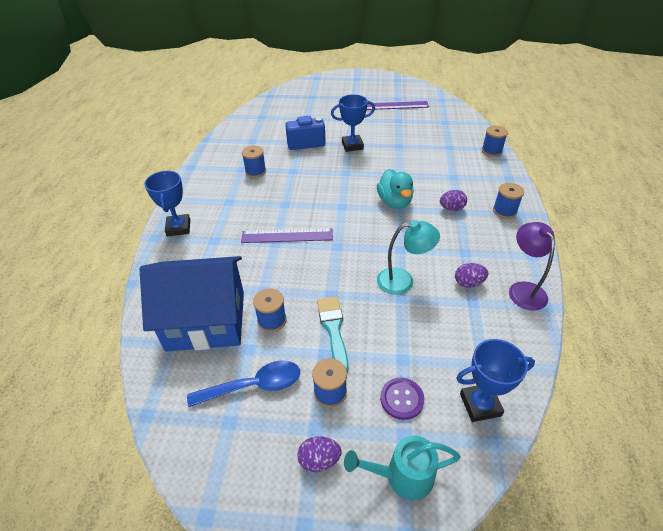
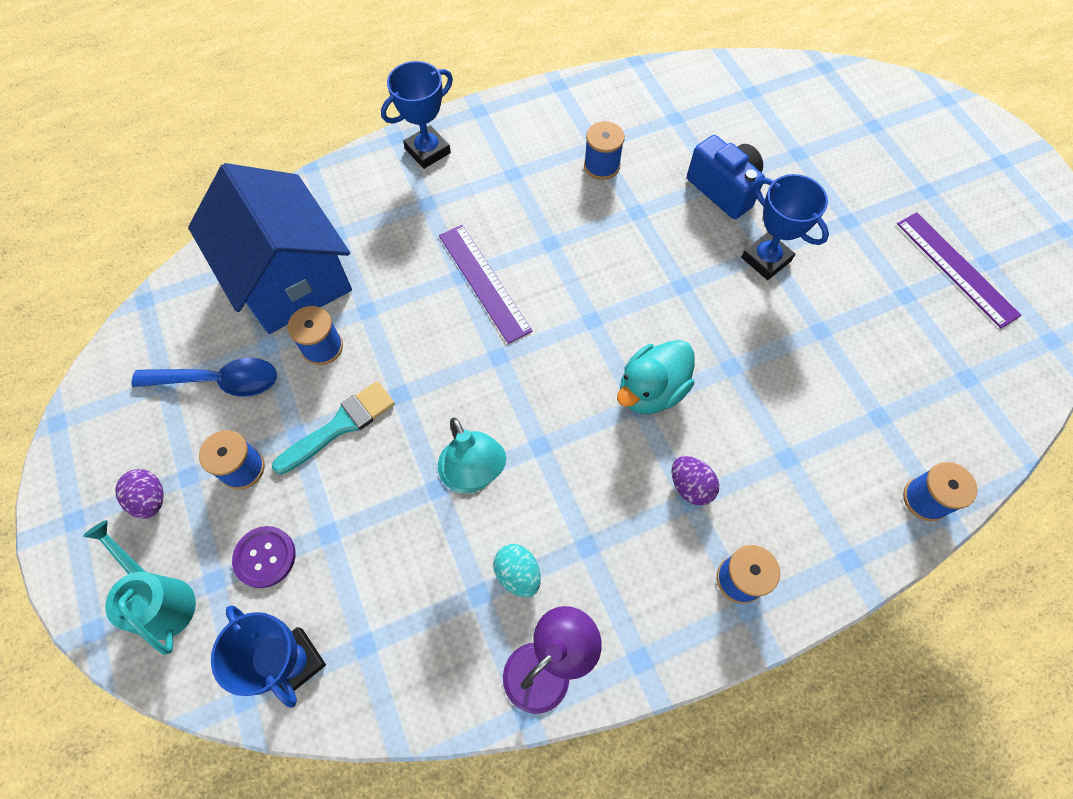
camera: 60 degrees right, 20 degrees up
blue spoon [187,360,300,407] -> blue spoon turned 45 degrees counterclockwise [131,358,277,397]
purple egg [455,263,488,288] -> turquoise egg [493,544,541,598]

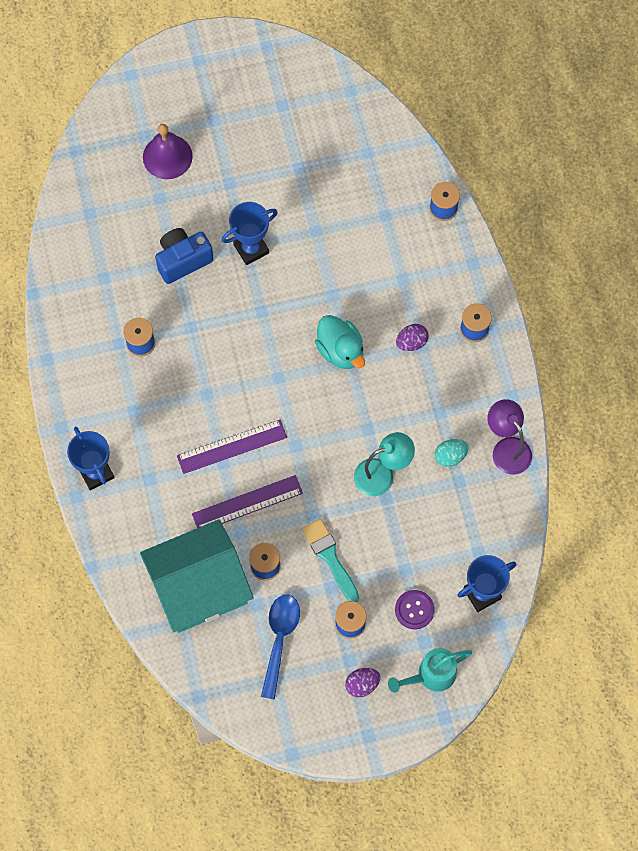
camera: 80 degrees left, 5 degrees up
blue house [188,163,352,334] -> turquoise house [140,520,253,633]
purple ruler [897,212,1022,328] -> purple ruler moved to [192,475,303,528]
none -> purple bell [143,124,193,179]

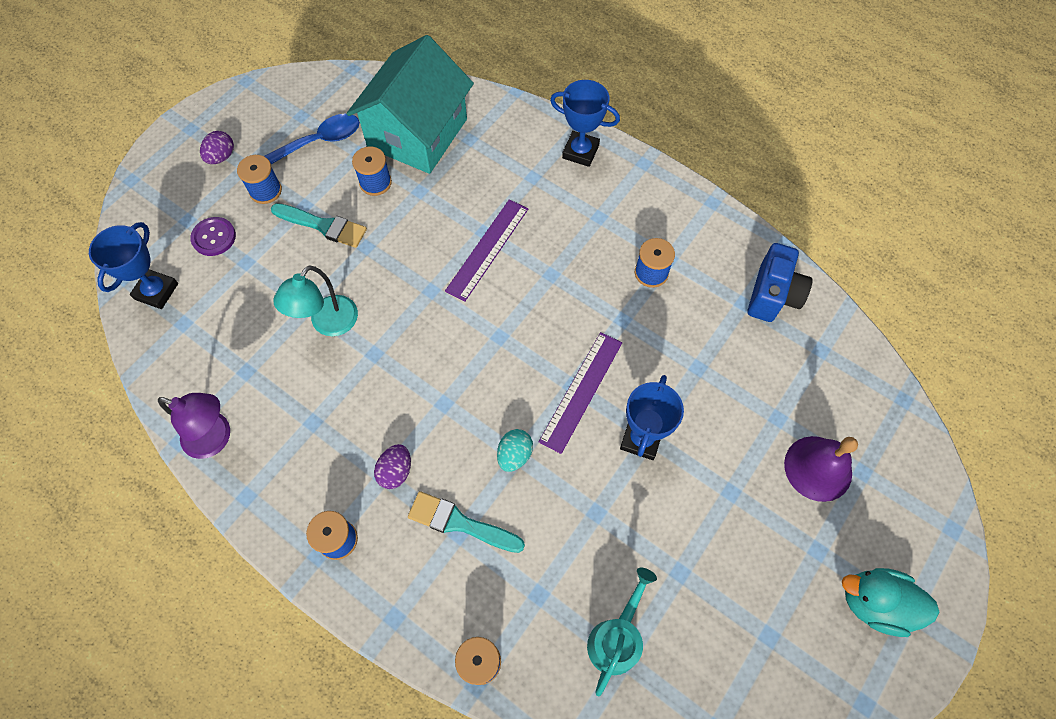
camera: 140 degrees right, 5 degrees down
blue camera [155,228,214,284] -> blue camera moved to [748,243,813,322]
purple ruler [192,475,303,528] -> purple ruler moved to [539,332,622,454]
blue spoon [261,595,300,700] -> blue spoon turned 90 degrees counterclockwise [264,114,360,164]
turquoise duck [315,315,365,369] -> turquoise duck moved to [842,568,940,637]
turquoise watering can [388,648,472,693] -> turquoise watering can moved to [587,568,657,697]
turquoise egg [435,439,469,467] -> turquoise egg moved to [497,429,533,472]
none -> turquoise brush [408,491,525,553]

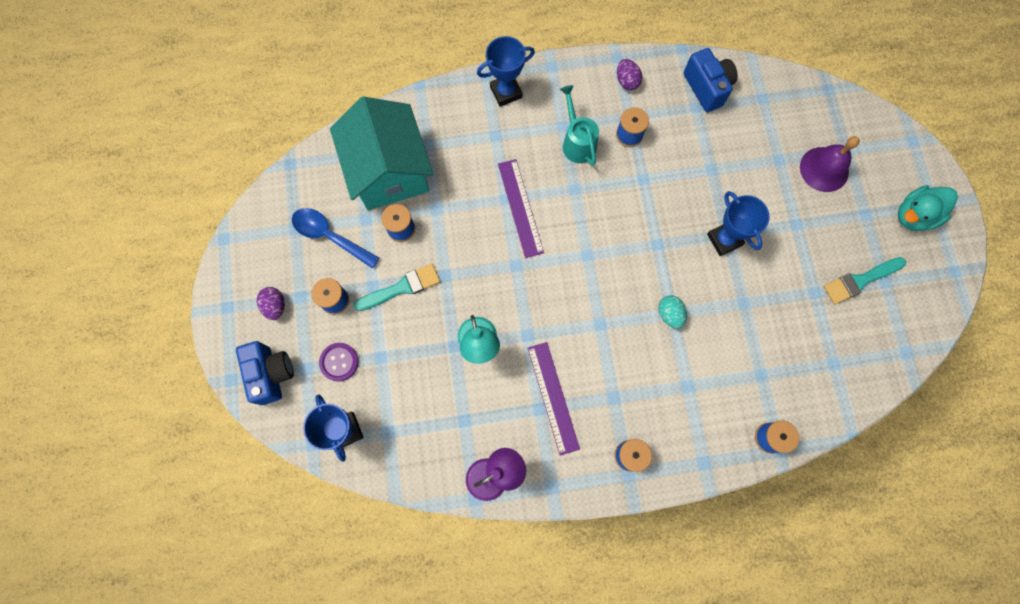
camera: 45 degrees left, 10 degrees up
blue spoon [264,114,360,164] -> blue spoon turned 75 degrees counterclockwise [292,208,380,269]
purple egg [374,444,411,489] -> purple egg moved to [617,59,642,90]
turquoise brush [408,491,525,553] -> turquoise brush moved to [824,257,906,304]
purple ruler [539,332,622,454] -> purple ruler moved to [528,342,580,456]
turquoise watering can [587,568,657,697] -> turquoise watering can moved to [560,85,599,166]
none -> blue camera [236,341,294,405]

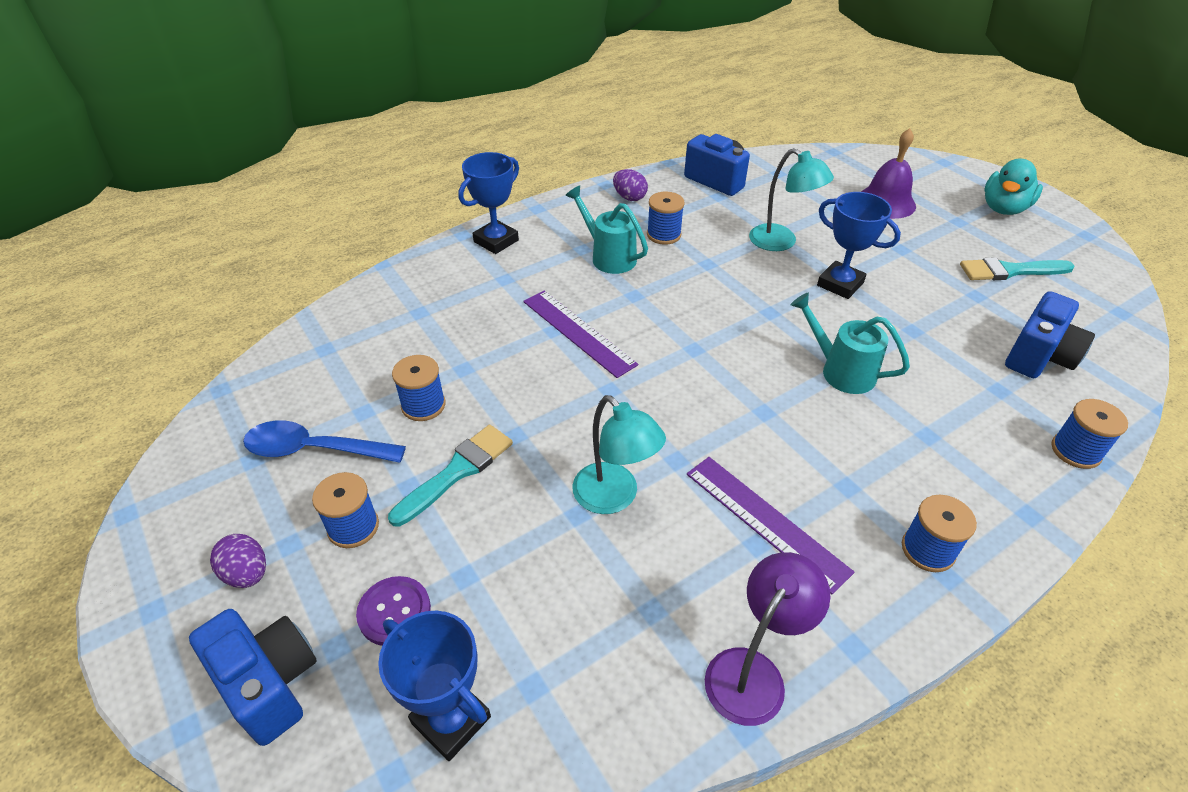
camera: 25 degrees left, 30 degrees down
turquoise house [330,96,433,210] -> none
turquoise egg [658,295,687,329] -> turquoise watering can [791,293,910,394]
turquoise brush [824,257,906,304] -> turquoise brush turned 45 degrees clockwise [960,257,1075,280]
none -> turquoise lamp [749,148,834,251]
none -> blue camera [1005,291,1095,378]

